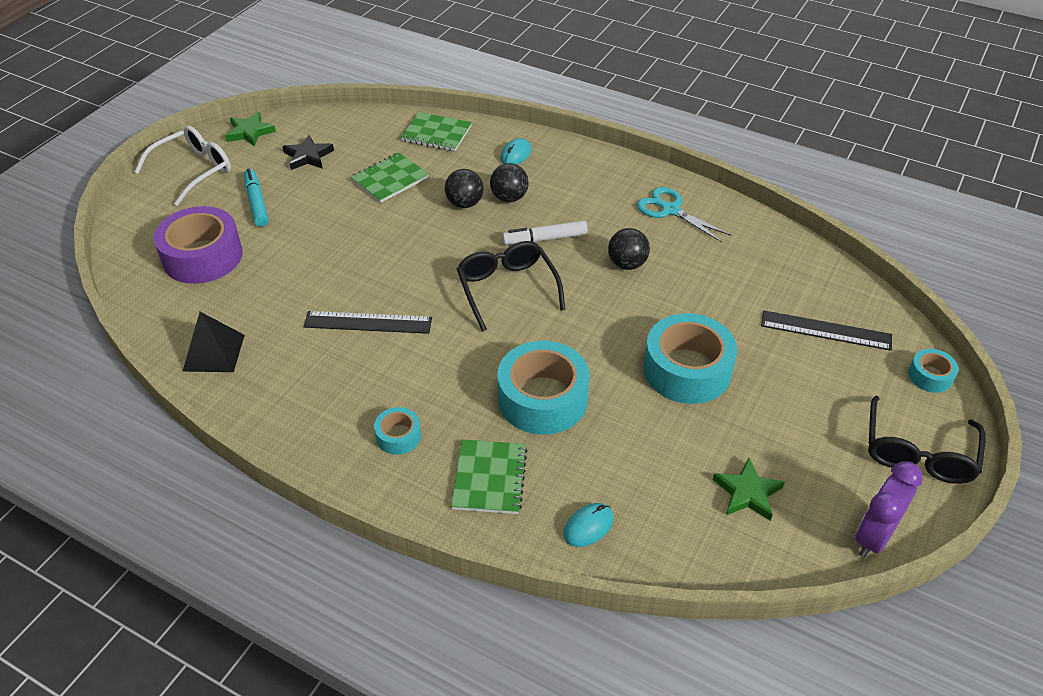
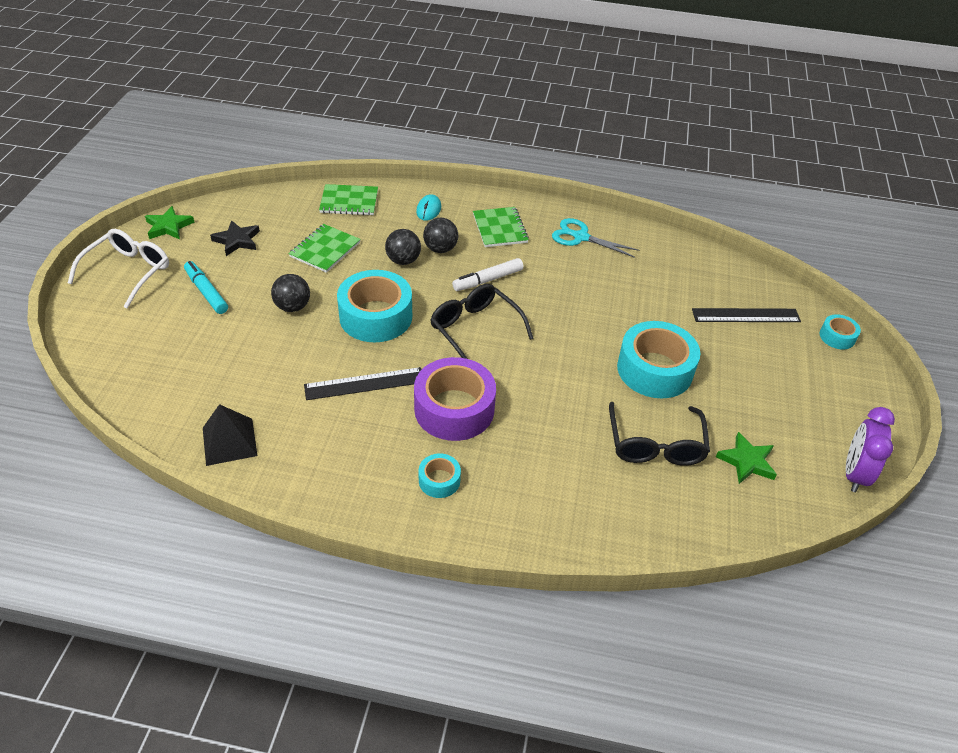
camera: 20 degrees left, 0 degrees up
purple tape [153,206,243,284] -> purple tape moved to [414,357,496,441]
green notebook [451,439,528,514] -> green notebook moved to [473,207,529,247]
turquoise tape [497,341,590,435] -> turquoise tape moved to [337,270,412,342]
turquoise mouse [563,503,614,547] -> none
black ball [608,228,650,270] -> black ball moved to [271,274,310,312]
black glasses [868,396,986,484] -> black glasses moved to [609,402,710,466]

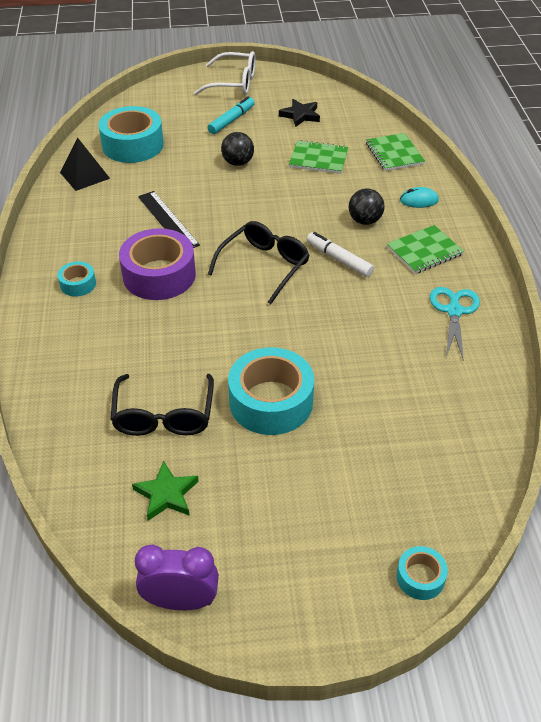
camera: 75 degrees right, 0 degrees up
green star [145,206,194,240] -> none
turquoise tape [337,270,412,342] -> turquoise tape moved to [98,106,164,163]
black ball [385,229,421,265] -> none
black glasses [609,402,710,466] -> black glasses turned 75 degrees counterclockwise [110,374,214,436]
black ruler [692,308,801,322] -> none

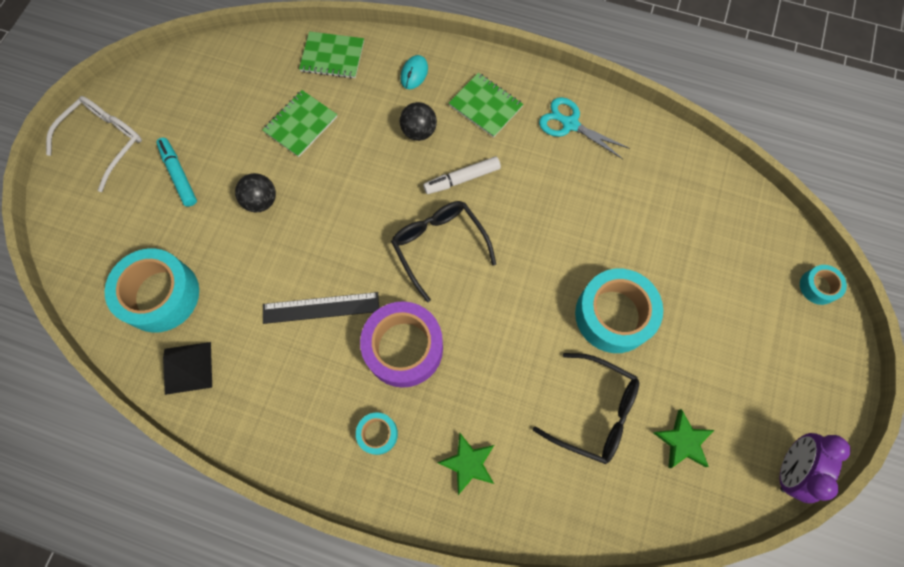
camera: 65 degrees left, 25 degrees up
black star [279,99,320,127] -> none
green notebook [387,225,464,274] -> green notebook turned 45 degrees counterclockwise [449,73,524,138]
none -> green star [437,433,494,495]

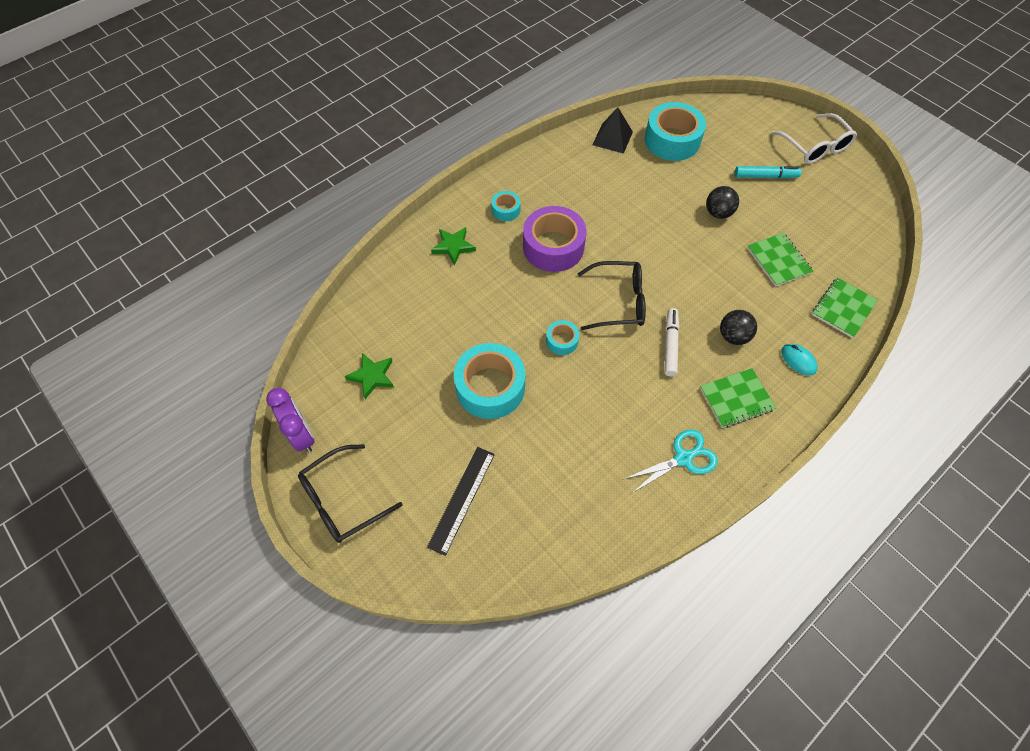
camera: 120 degrees right, 10 degrees down
black ruler [263,292,379,324] -> black ruler moved to [427,447,495,556]
black glasses [533,353,639,464] -> black glasses moved to [298,444,403,543]
turquoise tape [800,265,847,305] -> turquoise tape moved to [546,320,579,355]

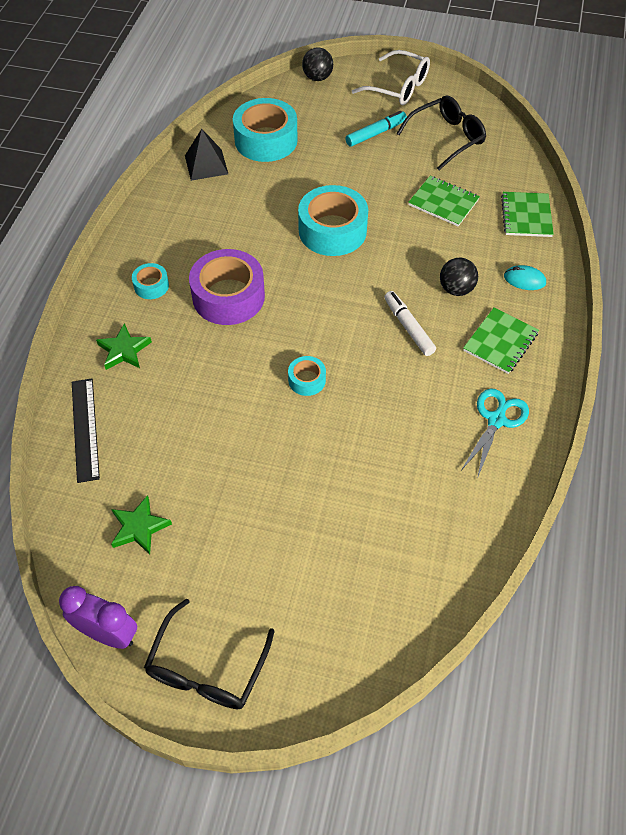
camera: 35 degrees left, 5 degrees down
black ruler [427,447,495,556] -> black ruler moved to [72,378,100,483]
turquoise tape [454,343,525,419] -> turquoise tape moved to [298,185,368,256]
black glasses [578,261,646,330] -> black glasses moved to [397,95,486,170]
black ball [706,186,739,219] -> black ball moved to [302,47,333,81]

